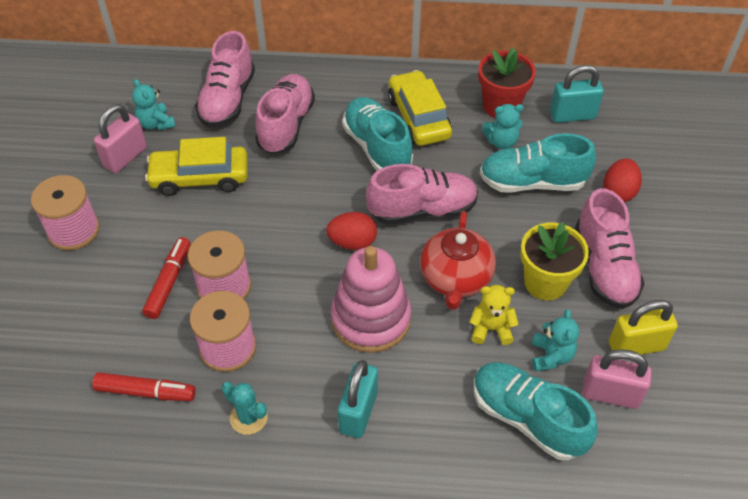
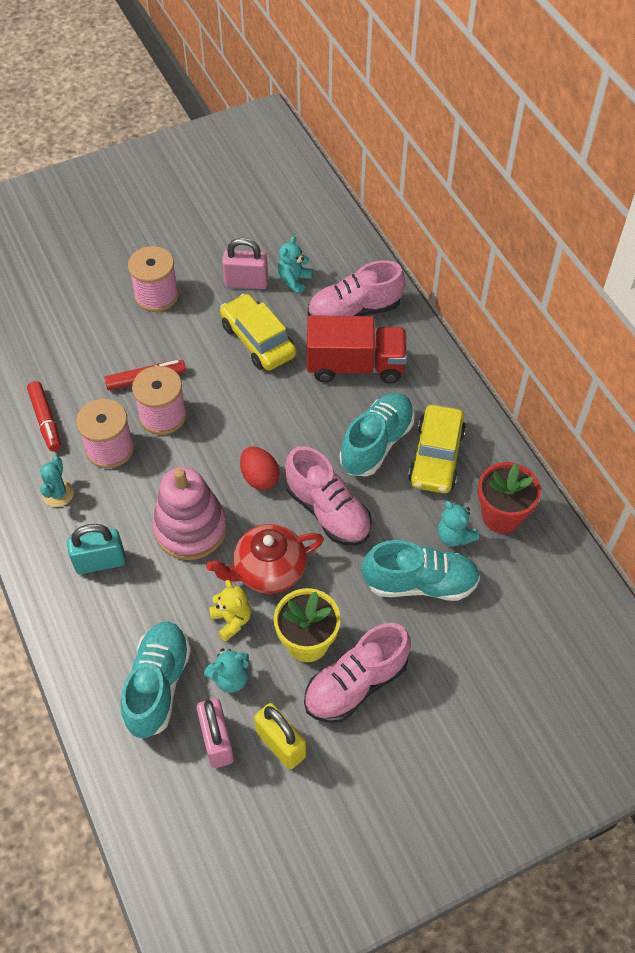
camera: 60 degrees right, 5 degrees up
pink shoe [255,74,315,154] -> red truck [307,315,407,384]
yellow car [388,70,452,146] -> yellow car turned 150 degrees clockwise [408,404,466,494]
turquoise shoe [480,133,596,193] -> turquoise shoe turned 120 degrees clockwise [362,540,480,601]
turquoise padlock [550,65,604,123] -> none
red egg [603,158,642,202] -> none

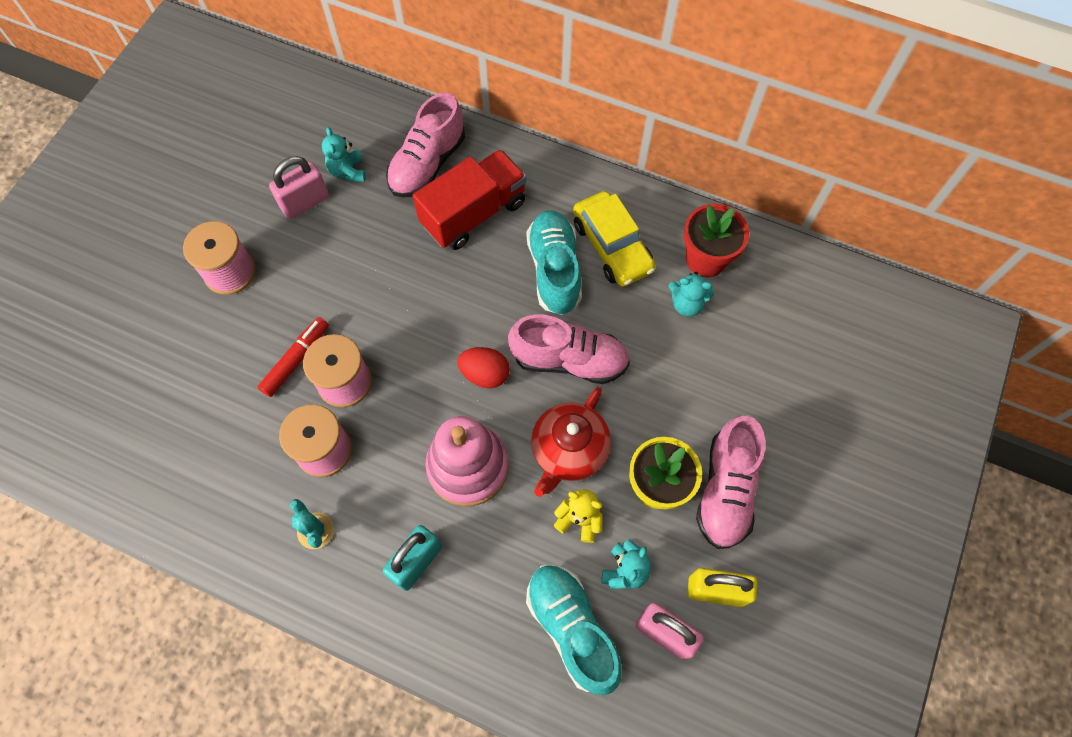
camera: 40 degrees left, 10 degrees up
red marker [27,381,61,451] -> none
yellow car [220,293,296,371] -> none
turquoise shoe [362,540,480,601] -> none

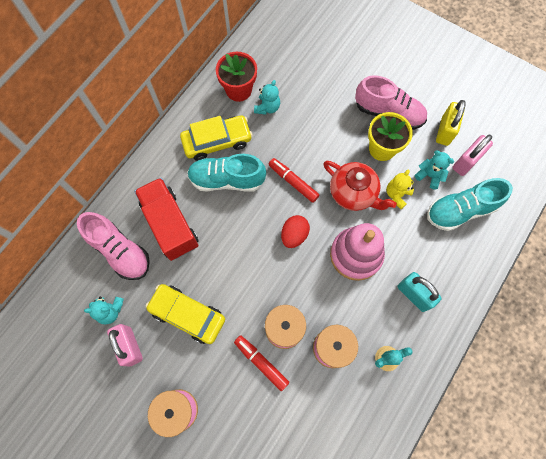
camera: 80 degrees left, 5 degrees up
pink shoe [508,314,630,384] -> red marker [269,158,319,203]
none -> yellow car [145,284,225,344]

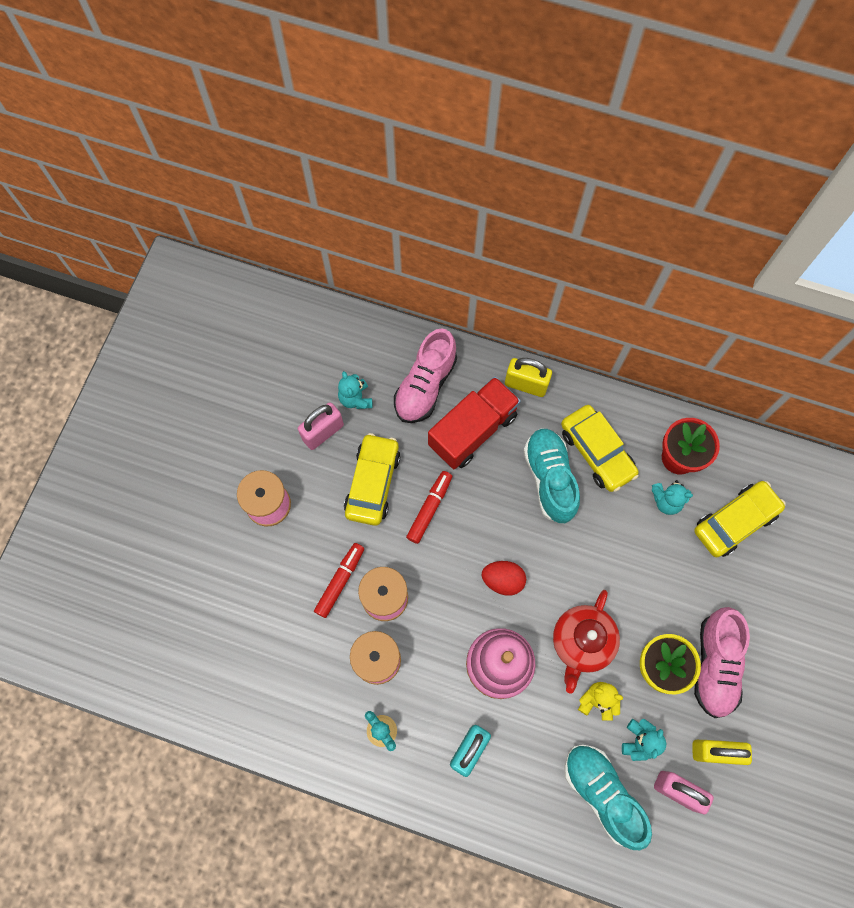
camera: 75 degrees right, 0 degrees up
red marker [269,158,319,203] -> red marker moved to [406,471,452,544]
none -> yellow padlock [505,358,552,397]
none -> yellow car [694,481,786,557]

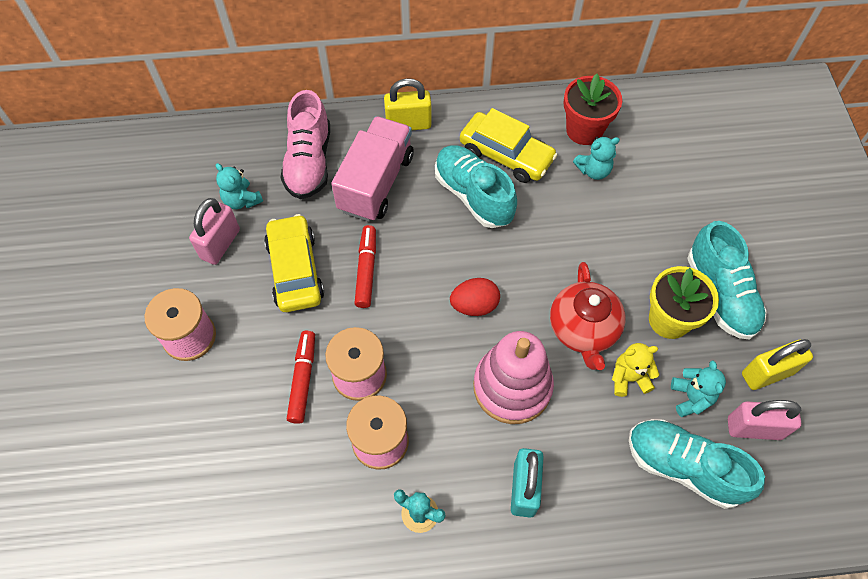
camera: 25 degrees left, 10 degrees down
red truck [428,377,521,469] -> pink truck [331,116,414,222]
yellow car [694,481,786,557] -> none
pink shoe [694,607,750,718] -> turquoise shoe [687,221,767,339]

